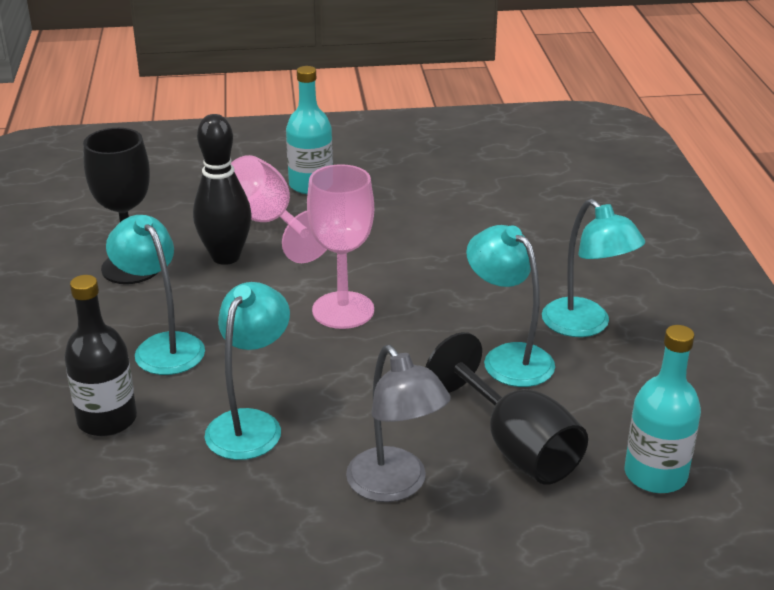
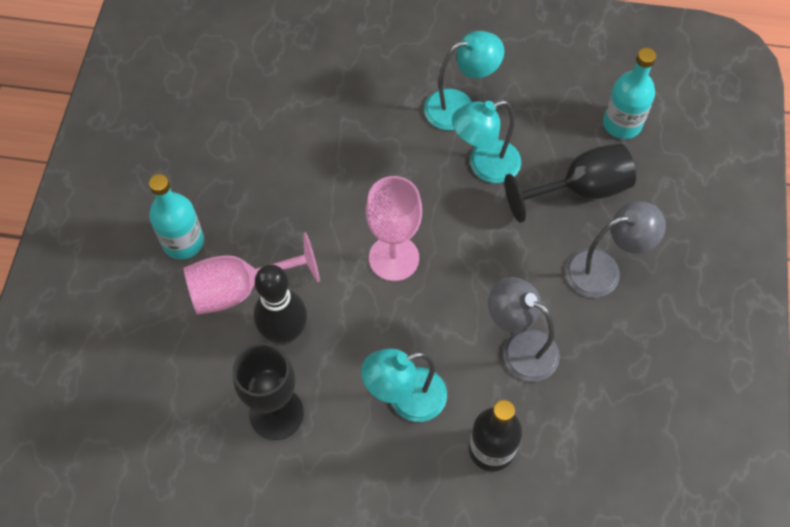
camera: 75 degrees left, 30 degrees up
turquoise lamp [205,282,290,460] -> grey lamp [488,277,560,382]

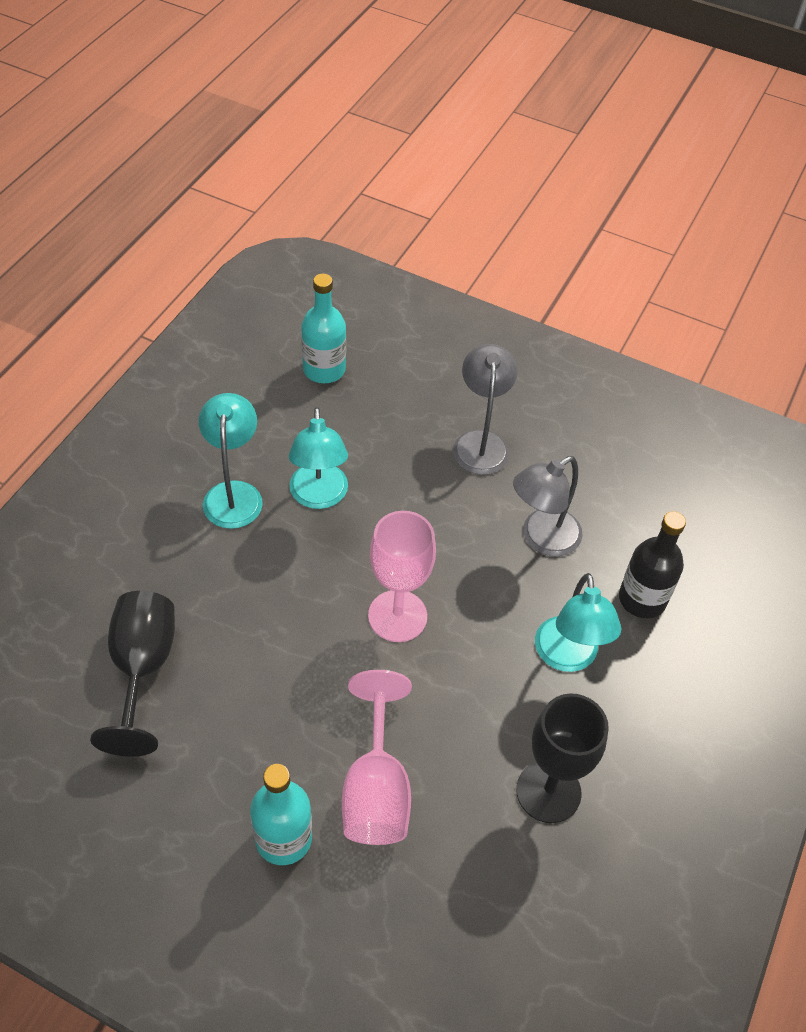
camera: 75 degrees left, 10 degrees down
black bowling pin [254,265,307,344] -> none
black goblet [505,143,636,223] -> black goblet moved to [90,591,175,757]

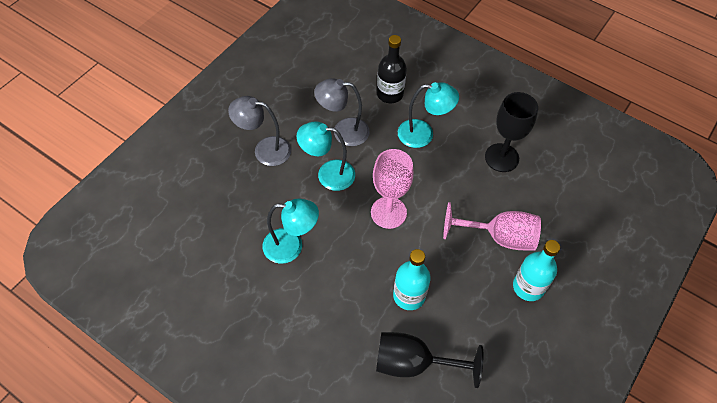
camera: 80 degrees left, 5 degrees up
turquoise lamp [198,393,263,529] -> turquoise lamp moved to [296,121,355,191]
turquoise bottle [301,274,346,383] -> turquoise bottle moved to [393,249,431,310]
grey lamp [513,456,583,557] -> grey lamp turned 120 degrees clockwise [314,78,370,146]

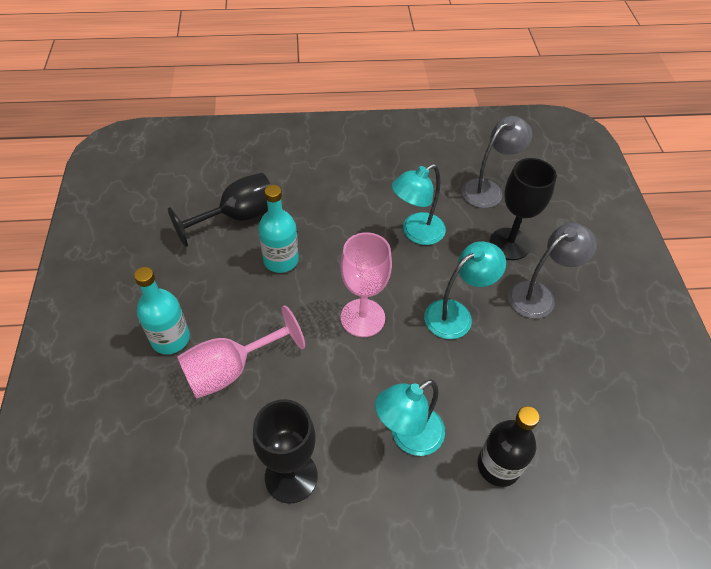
camera: 140 degrees right, 5 degrees down
grey lamp [314,78,370,146] -> grey lamp moved to [461,116,532,208]
none -> black goblet [489,158,557,260]

